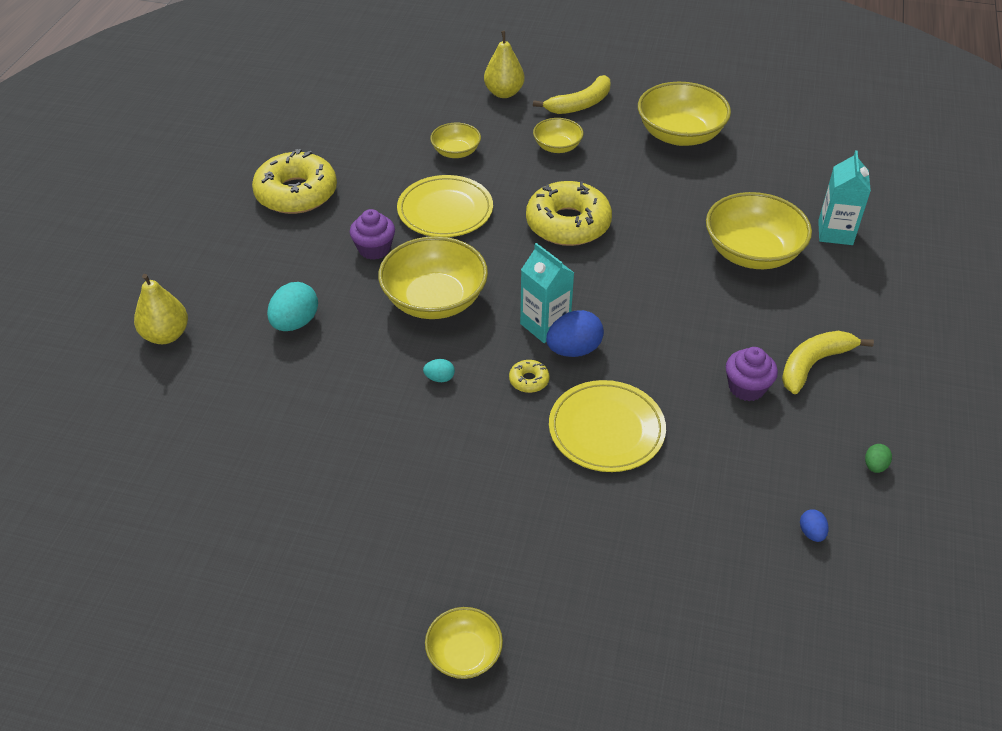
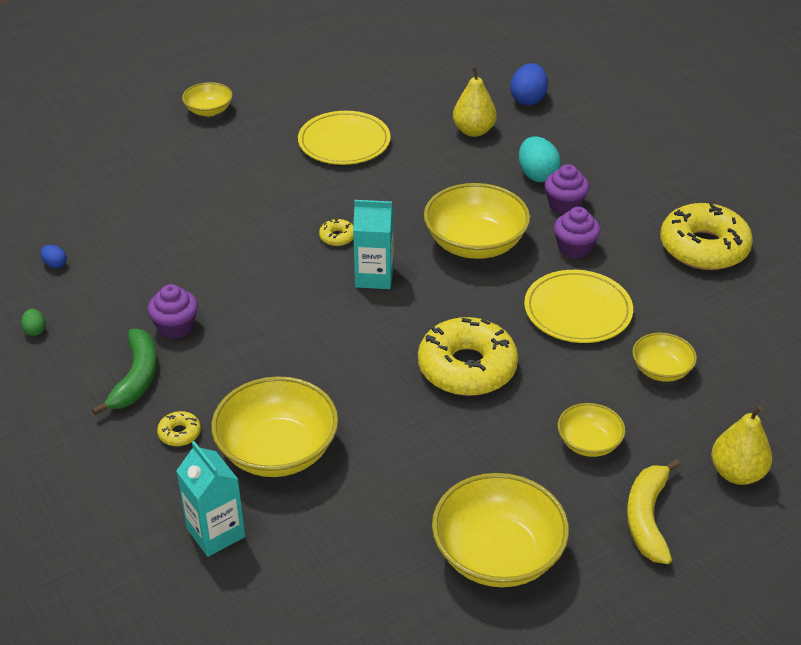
camera: 135 degrees right, 5 degrees down
yellow pear [134,274,188,344] -> yellow pear moved to [453,67,496,137]
turquoise egg [423,359,455,382] -> none
blue egg [546,310,604,357] -> blue egg moved to [510,63,548,105]
yellow plate [549,380,666,472] -> yellow plate moved to [298,111,391,165]
yellow banana [782,331,874,394] -> green banana [92,329,157,416]
none -> yellow donut [157,411,201,446]
none -> purple cupcake [544,164,589,214]

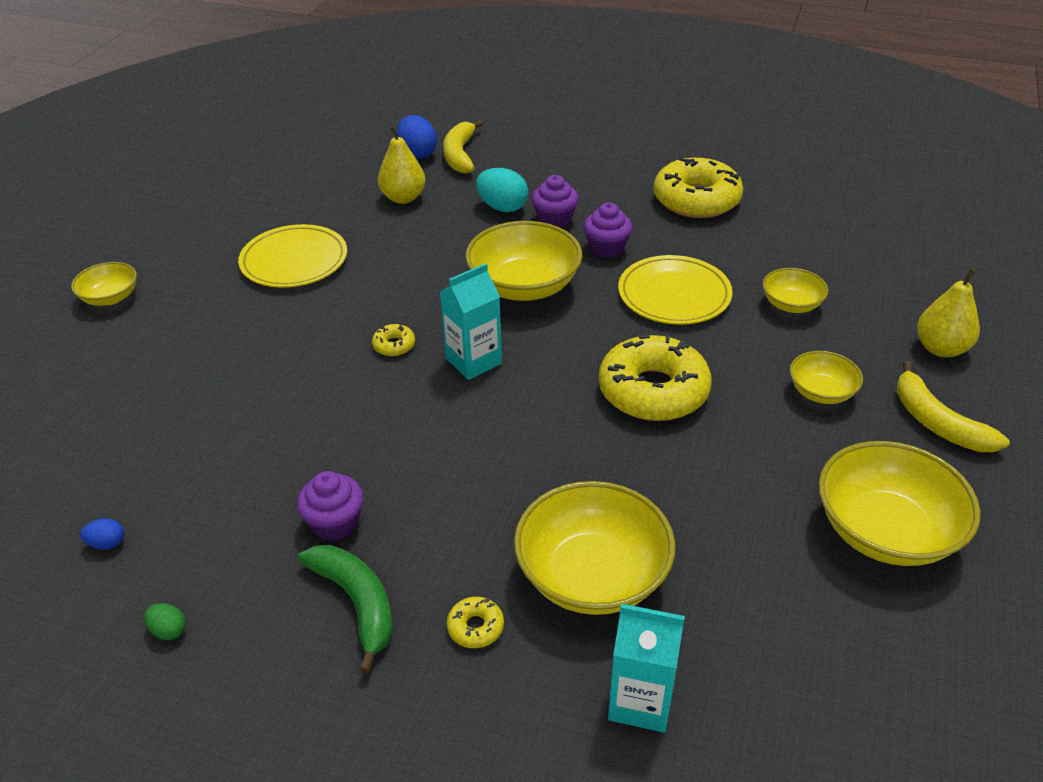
camera: 40 degrees left, 0 degrees up
none -> yellow banana [443,120,483,174]

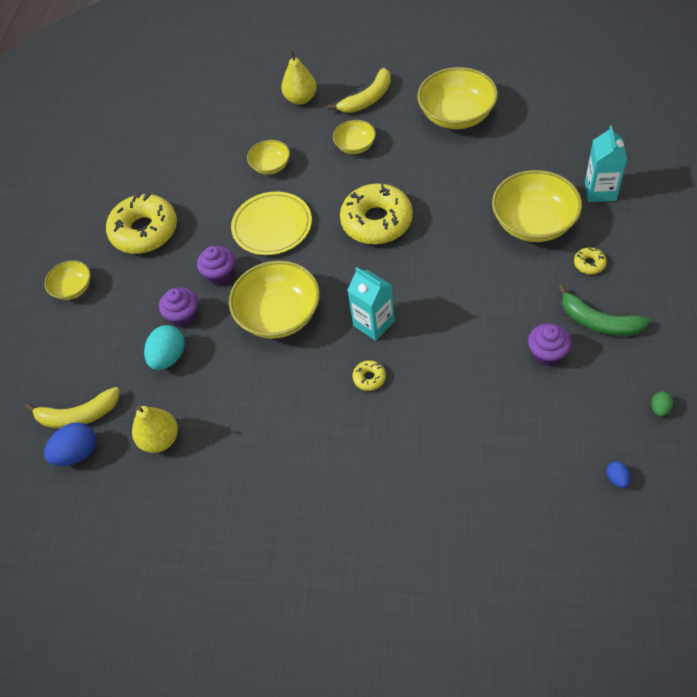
camera: 95 degrees left, 15 degrees up
yellow bowl [71,262,137,306] -> yellow bowl moved to [44,260,91,300]
yellow plate [238,224,347,288] -> none
green banana [298,545,392,674] -> green banana turned 105 degrees counterclockwise [558,284,650,336]

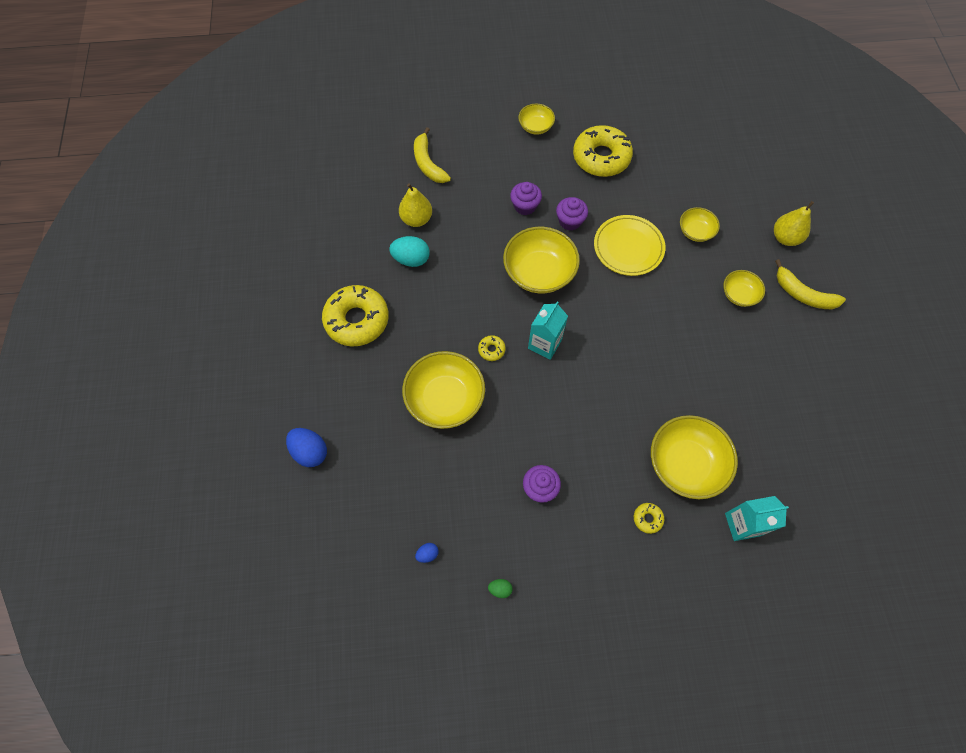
camera: 70 degrees right, 10 degrees up
blue egg [44,423,96,466] -> blue egg moved to [286,428,327,467]
turquoise egg [144,325,185,370] -> turquoise egg moved to [389,236,430,267]
yellow donut [340,184,413,244] -> yellow donut moved to [322,285,389,346]
yellow bowl [417,67,498,129] -> yellow bowl moved to [402,351,485,429]
green banana [558,284,650,336] -> none

